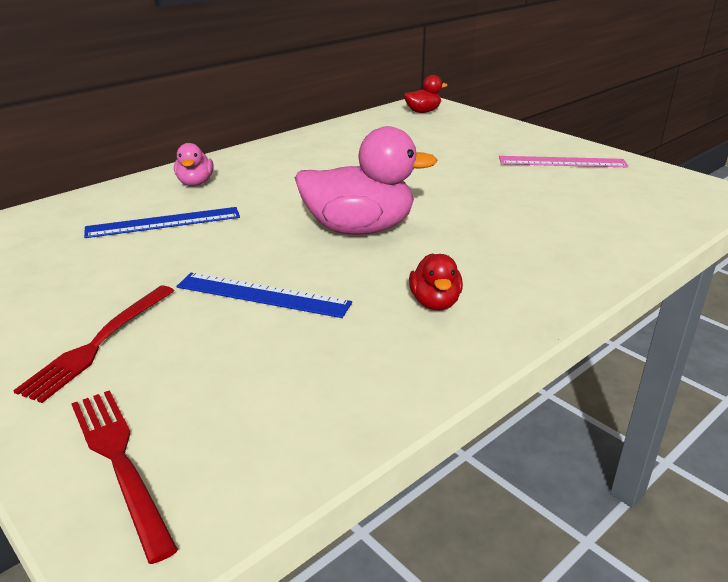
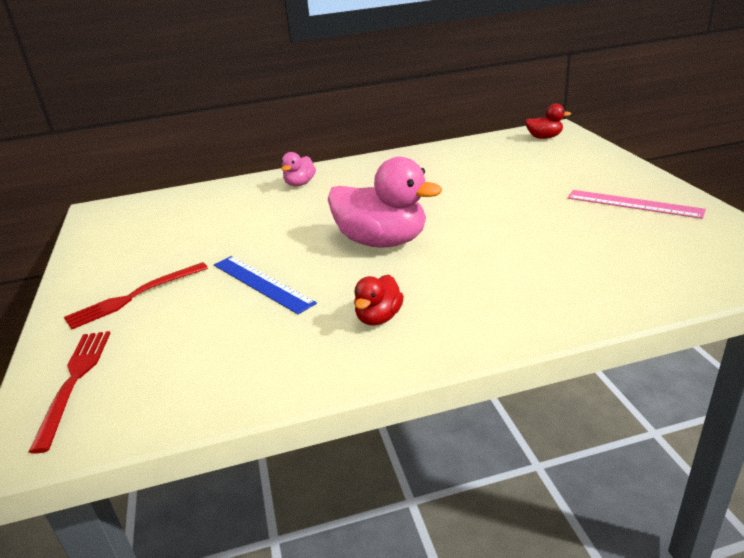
camera: 30 degrees right, 0 degrees up
blue ruler [84,207,240,238] -> none

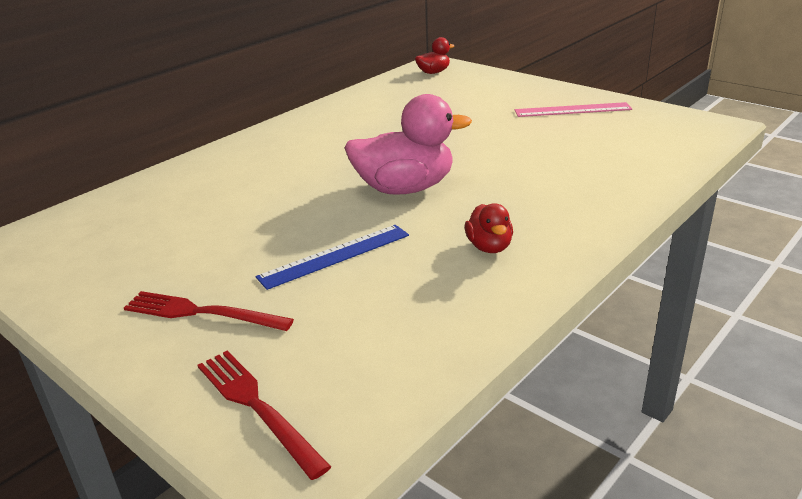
camera: 35 degrees left, 0 degrees up
red fork [64,262,208,330] -> red fork turned 90 degrees clockwise [124,291,294,331]
blue ruler [214,256,317,314] -> blue ruler turned 45 degrees counterclockwise [255,225,409,290]
pink duck [281,152,316,186] -> none

